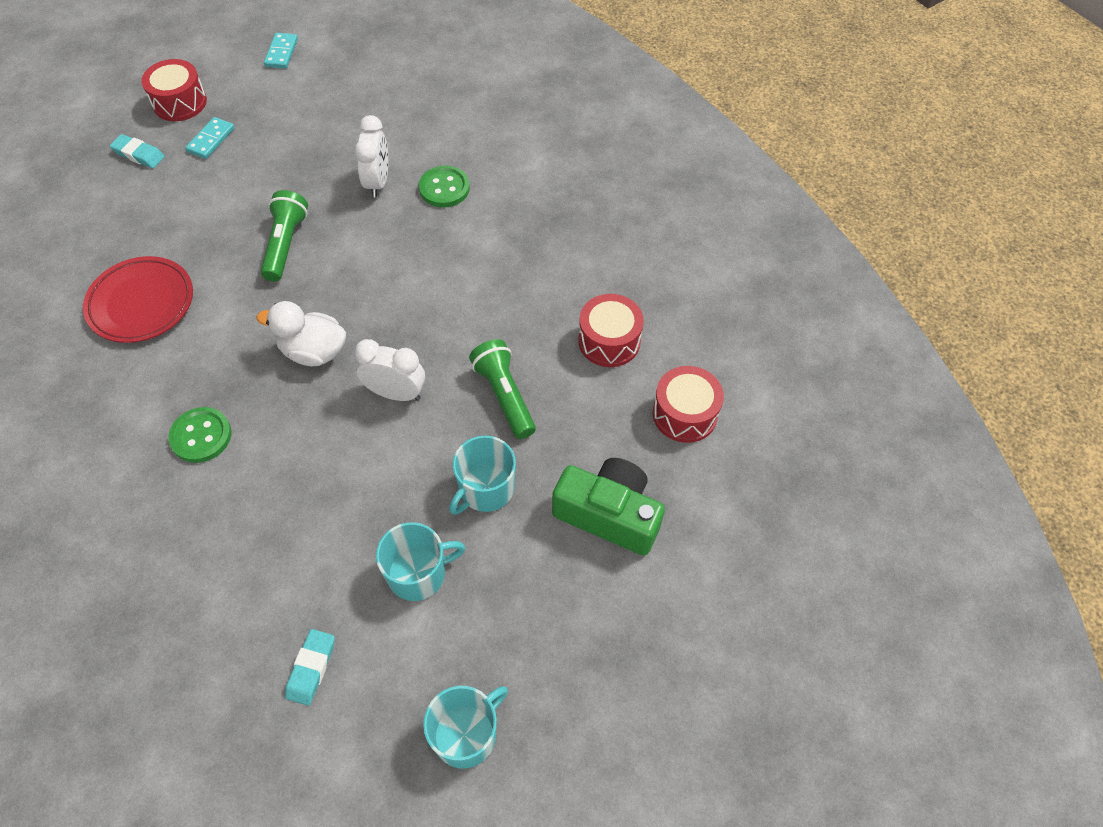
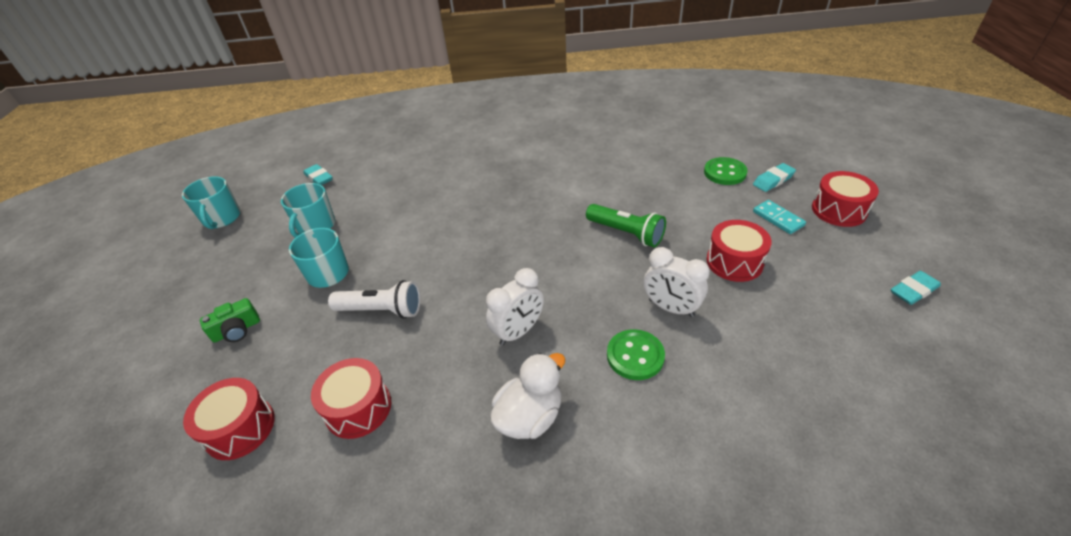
camera: 125 degrees right, 15 degrees down
red plate [83,256,193,343] -> none
green button [168,407,231,463] -> green button moved to [704,157,748,185]
white duck [256,301,346,366] -> white duck moved to [490,353,565,439]
turquoise domino [264,33,298,69] -> turquoise eraser [891,271,941,305]
white clock [354,339,425,401] -> white clock moved to [486,268,544,346]
green flashlight [469,339,536,439] -> white flashlight [328,280,420,319]
green camera [552,458,665,556] -> green camera [200,298,260,343], size x0.54
none -> red drum [706,220,772,282]

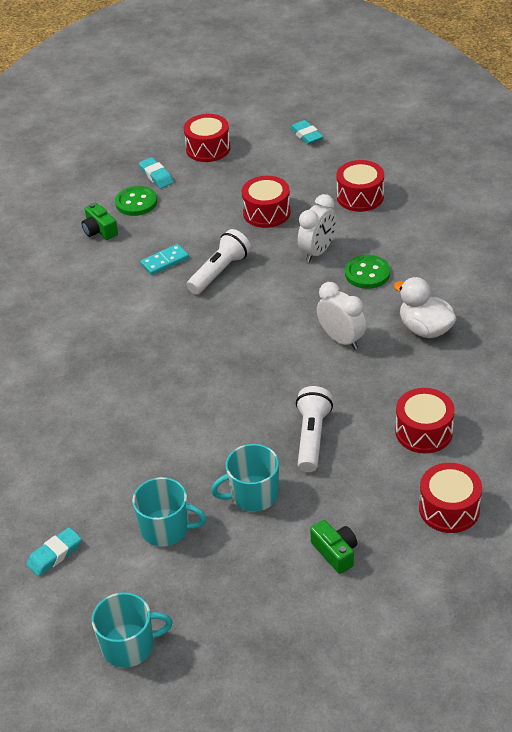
camera: 90 degrees left, 0 degrees up
green flashlight [586,204,666,247] -> white flashlight [186,229,251,295]
turquoise domino [753,200,806,234] -> turquoise domino moved to [140,244,189,275]
none -> green camera [81,203,118,240]
none -> red drum [337,160,384,212]

